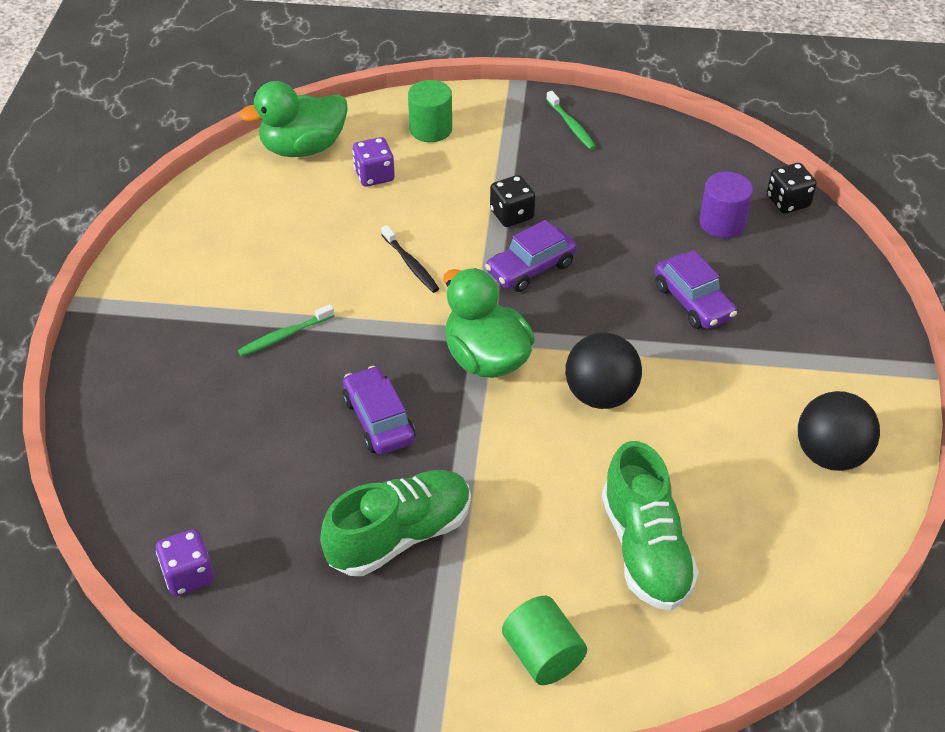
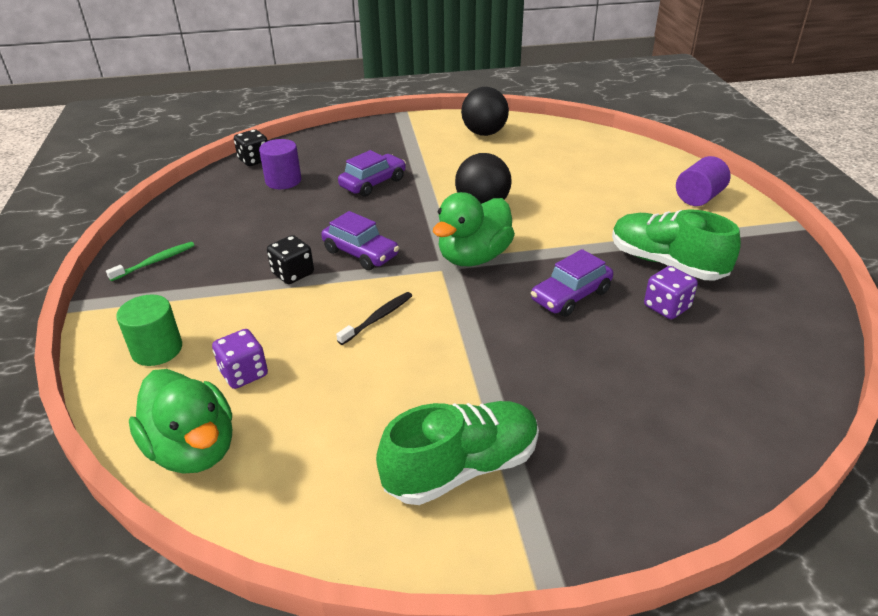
camera: 105 degrees left, 10 degrees down
purple dice [156,529,214,596] -> purple dice moved to [644,266,698,319]
green toothbrush [238,304,335,357] -> none
green cylinder [502,596,587,685] -> purple cylinder [676,156,731,206]
green shoe [602,441,699,611] -> green shoe moved to [376,401,539,505]

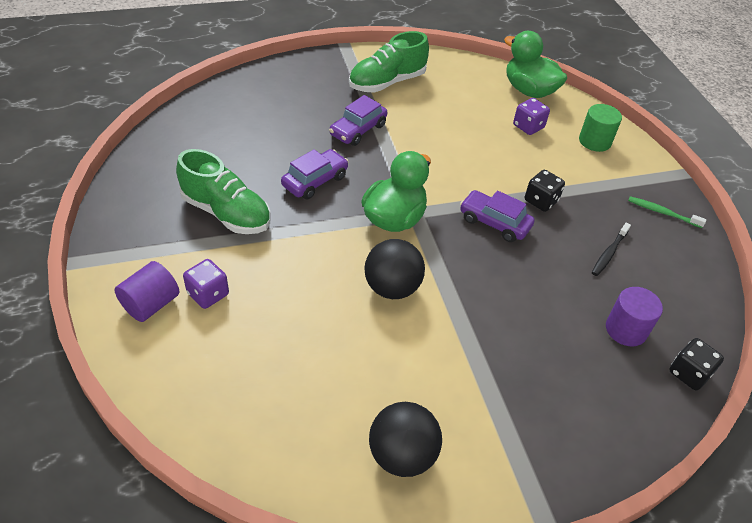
camera: 170 degrees right, 10 degrees up
green toothbrush [106,242,195,281] -> green toothbrush turned 75 degrees clockwise [628,196,706,228]
black toothbrush [336,292,412,345] -> black toothbrush moved to [592,223,631,276]
purple car [338,150,406,197] -> purple car moved to [329,95,387,146]
purple dice [644,266,698,319] -> purple dice moved to [183,259,229,309]

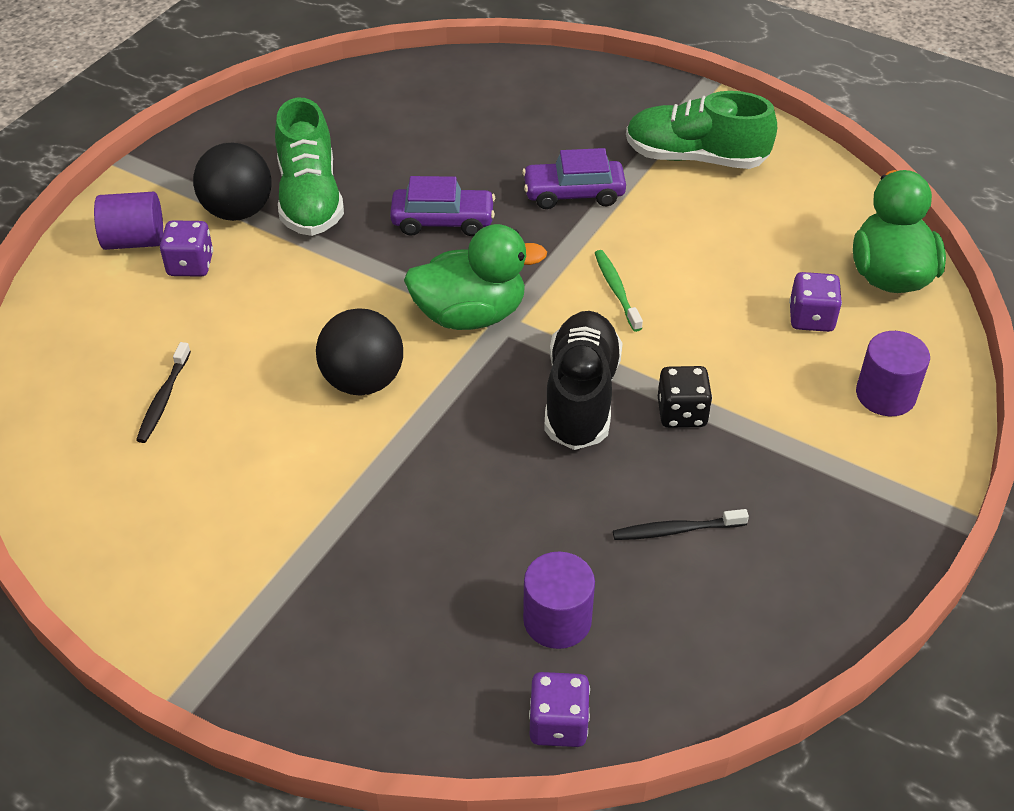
camera: 50 degrees right, 0 degrees up
black ball [369,402,442,477] -> black ball moved to [193,143,272,221]
purple car [460,190,534,242] -> black shoe [544,311,623,450]
green cylinder [579,104,622,152] -> purple cylinder [856,331,930,416]
green toothbrush [628,196,706,228] -> green toothbrush moved to [595,250,643,332]
black dice [669,338,724,390] -> purple dice [529,672,590,747]
none -> black toothbrush [136,342,191,443]

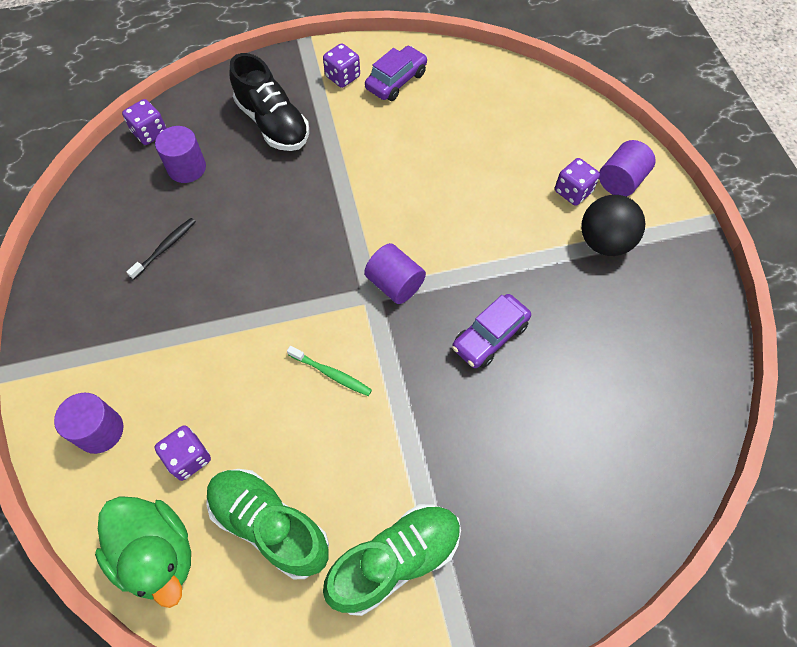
camera: 135 degrees right, 15 degrees up
black toothbrush [136,342,191,443] -> none
green shoe [275,98,344,236] -> green shoe moved to [206,469,329,579]
black ball [316,308,403,396] -> none
green duck [404,224,547,330] -> purple cylinder [364,243,426,304]
purple car [522,148,626,209] -> purple car moved to [365,46,428,101]
black shoe [544,311,623,450] -> black shoe moved to [230,53,309,151]
black dice [658,366,712,428] -> none
none -> purple dice [323,43,360,88]

